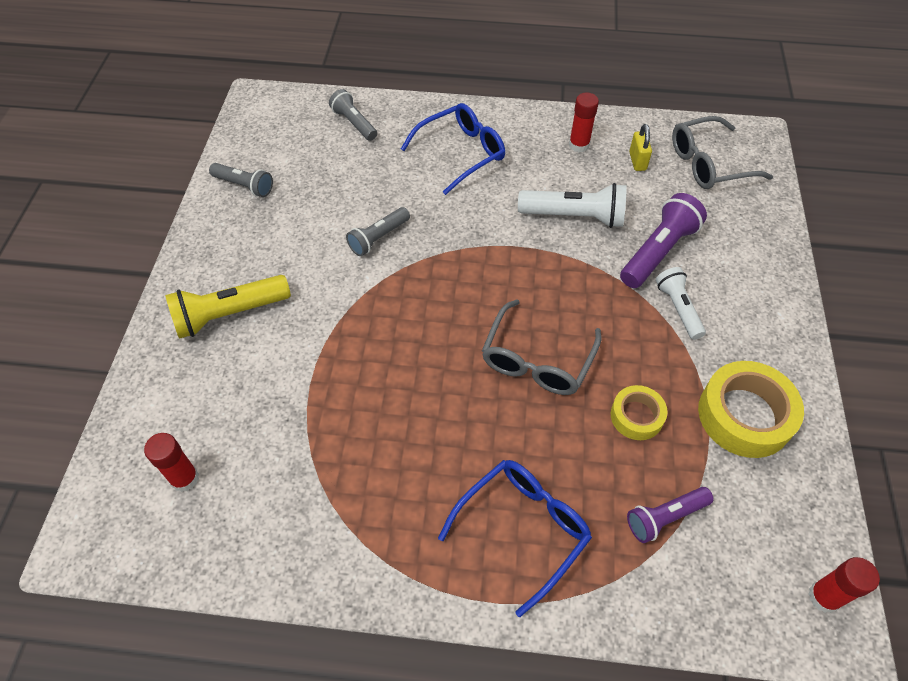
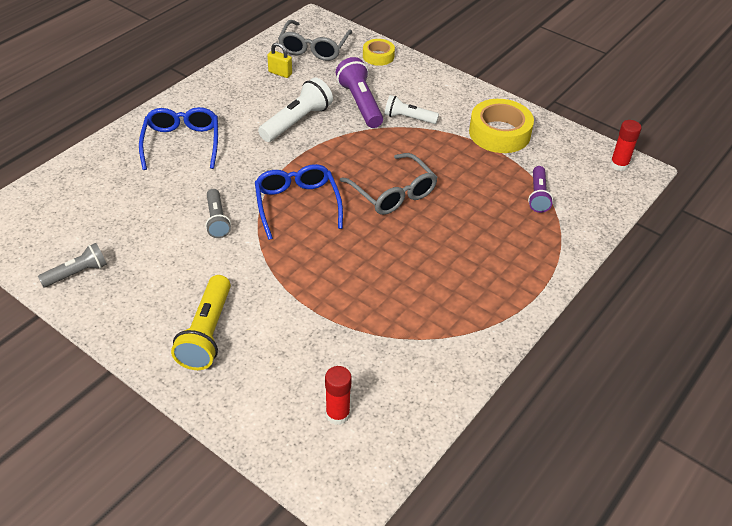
camera: 60 degrees left, 10 degrees down
grey flashlight [329,89,377,141] -> none
blue glasses [438,460,592,617] -> blue glasses moved to [255,164,343,240]
red glue stick [569,93,599,152] -> none
yellow tape [611,385,667,440] -> yellow tape moved to [363,39,395,66]

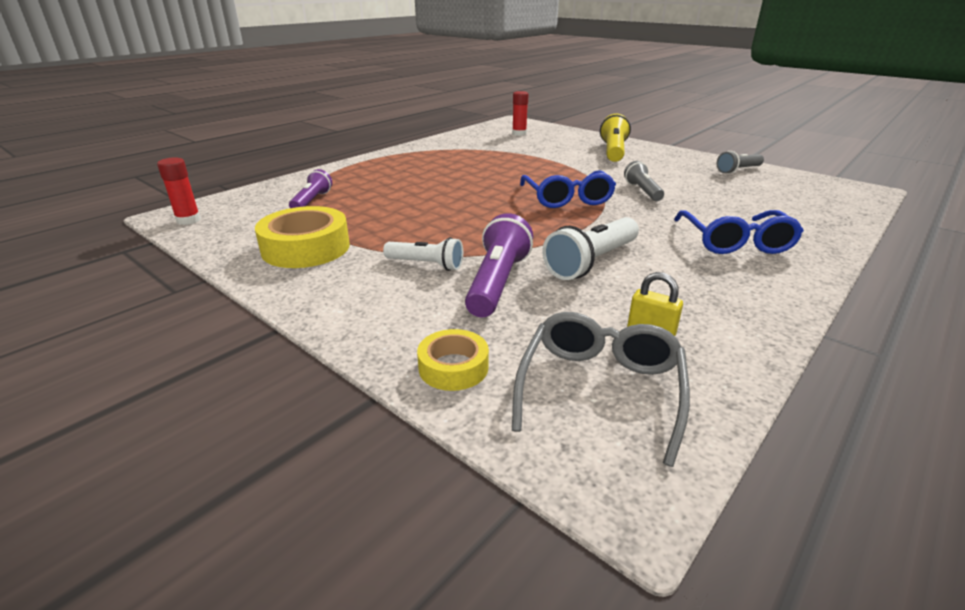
camera: 175 degrees left, 15 degrees down
purple flashlight [336,57,383,128] -> purple flashlight turned 150 degrees counterclockwise [465,213,533,317]
grey glasses [340,153,437,215] -> none

